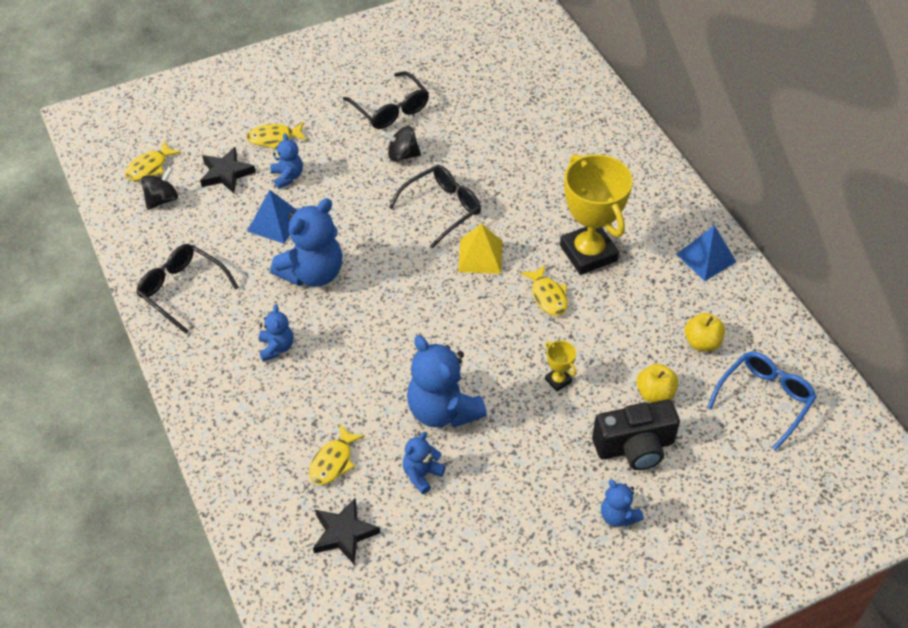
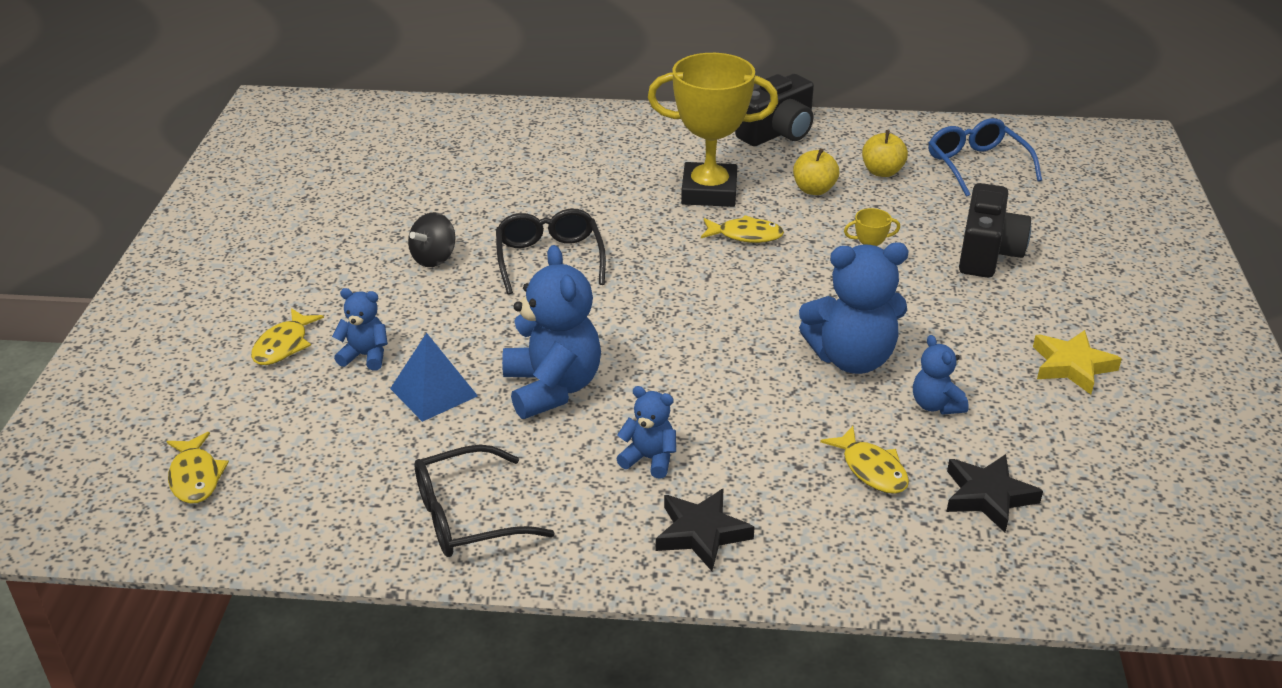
camera: 60 degrees left, 15 degrees down
black spinning top [141,167,178,210] -> none
black star [200,147,256,193] -> black star moved to [656,488,755,571]
black glasses [343,71,429,129] -> none
yellow pyramid [458,223,503,274] -> none
blue teddy bear [601,479,644,527] -> none
yellow apple [637,364,678,403] -> yellow apple moved to [793,148,839,195]
blue pyramid [676,225,736,281] -> black camera [735,74,814,146]
none -> yellow star [1033,330,1122,394]

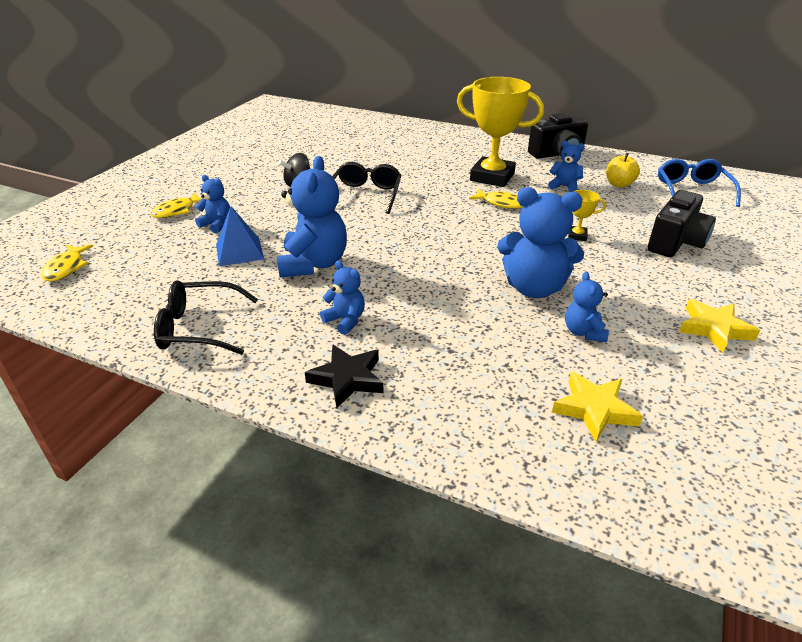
camera: 20 degrees right, 0 degrees up
yellow apple [793,148,839,195] -> blue teddy bear [548,141,585,192]
yellow fish [820,426,909,494] -> none
black star [946,454,1043,532] -> yellow star [552,371,643,442]

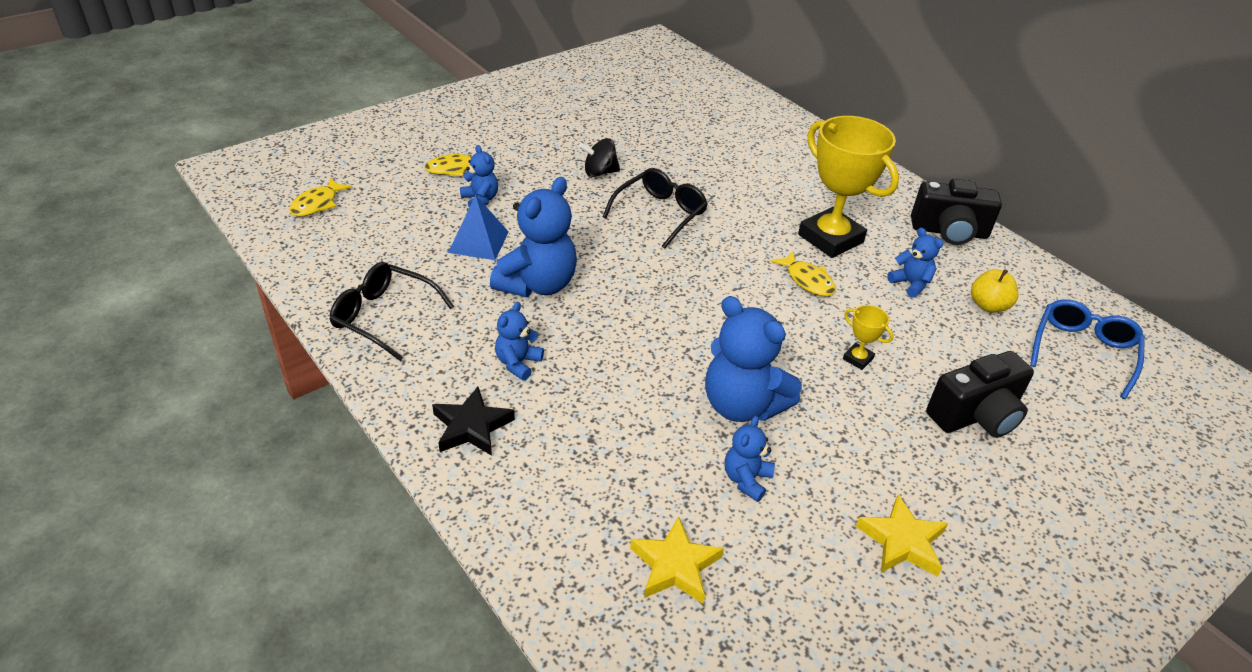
camera: 25 degrees right, 5 degrees up
blue teddy bear [320,261,365,335] -> blue teddy bear turned 135 degrees counterclockwise [495,302,544,380]

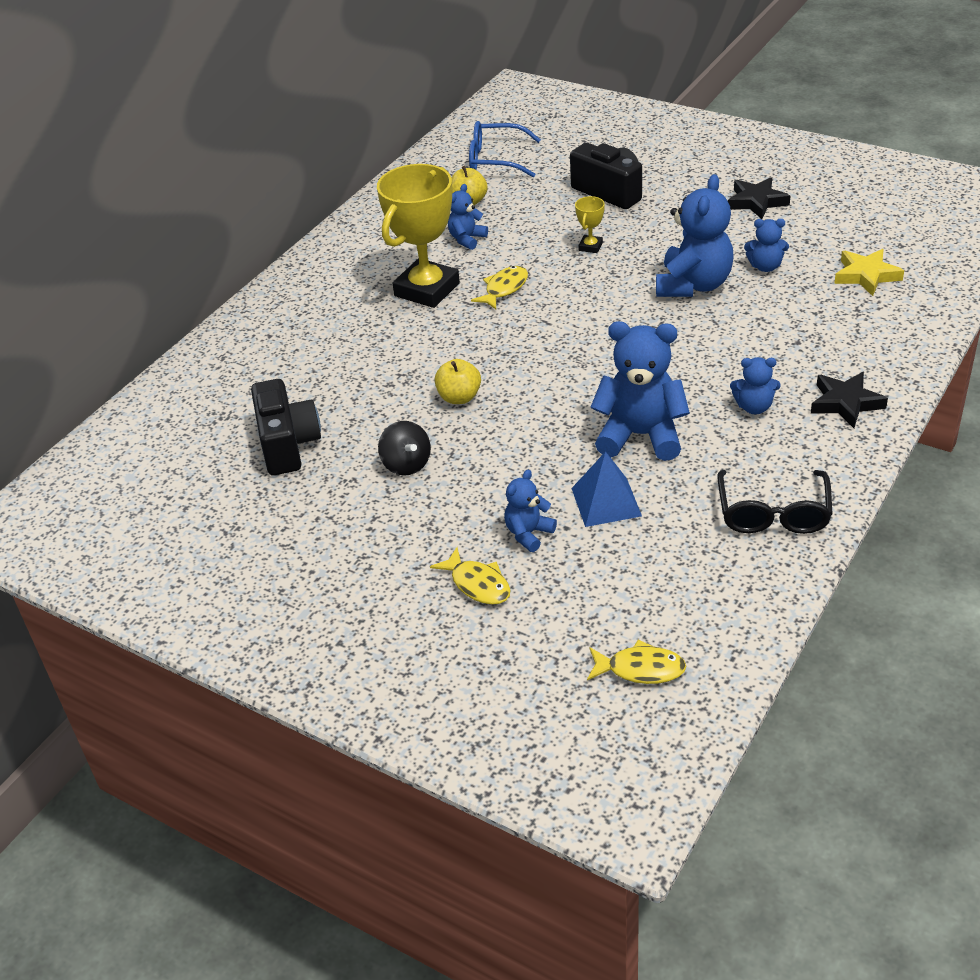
camera: 105 degrees left, 0 degrees up
black glasses [602,168,708,249] -> yellow apple [434,359,481,404]
yellow star [856,495,948,577] -> black star [728,177,790,219]
black camera [911,179,1002,245] -> black camera moved to [251,379,321,475]

